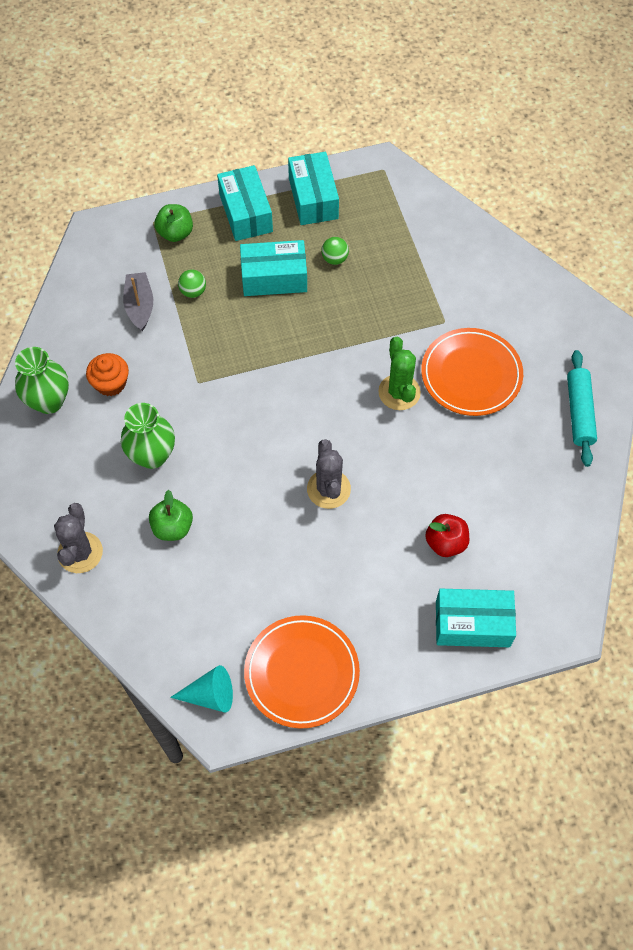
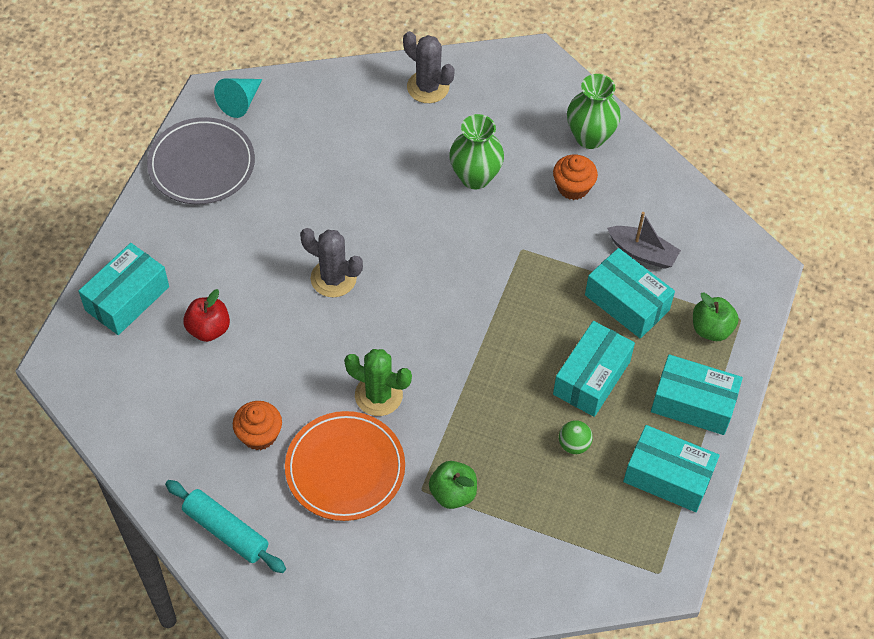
camera: 125 degrees right, 5 degrees down
green apple [149,490,193,541] -> green apple moved to [429,461,477,509]
green ball [178,269,206,298] -> turquoise box [585,248,675,339]
orange plate [244,615,360,729] -> grey plate [147,117,255,204]
none -> orange cupcake [233,401,282,450]

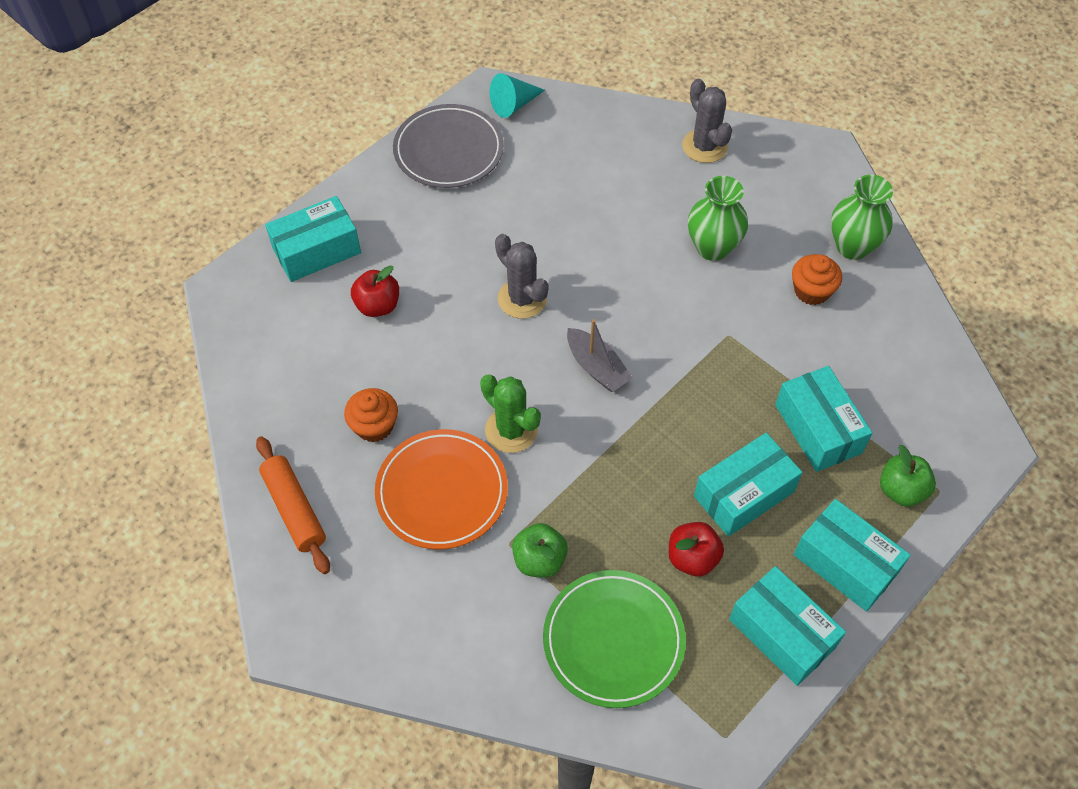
camera: 25 degrees right, 0 degrees up
turquoise rolling pin [165,480,286,573] -> orange rolling pin [256,436,330,574]
green ball [559,420,593,454] -> red apple [669,522,724,576]
grey boat [607,212,681,269] -> grey boat moved to [567,319,633,392]
none -> green plate [543,570,686,708]

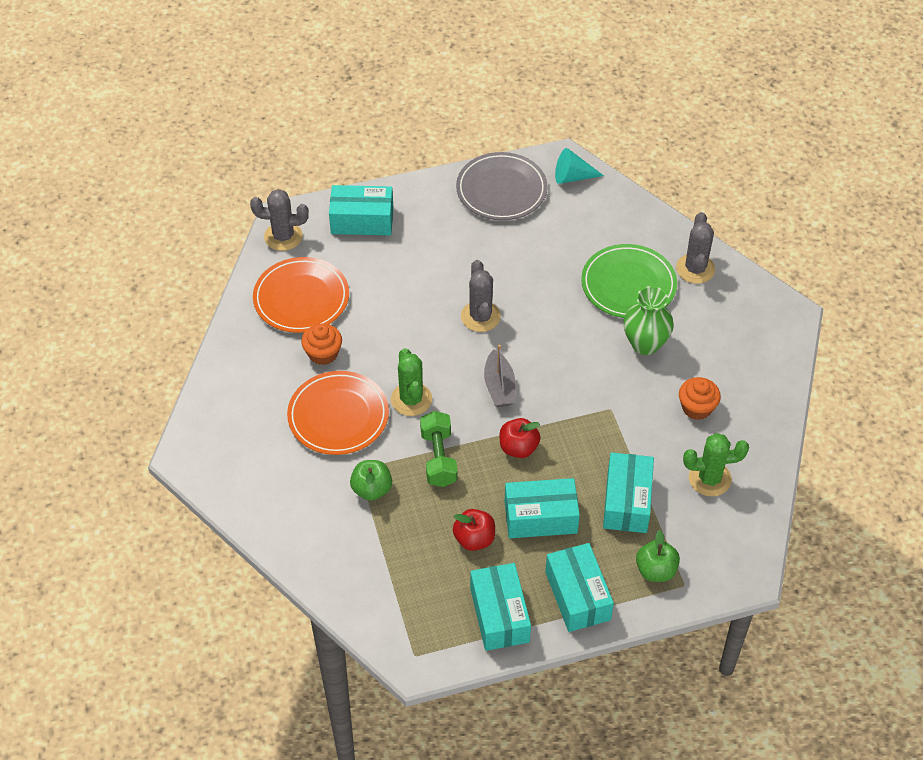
camera: 30 degrees right, 5 degrees down
orange rolling pin [256,436,330,574] -> none
red apple [351,266,399,317] -> red apple moved to [499,418,541,458]
green plate [543,570,686,708] -> green plate moved to [581,244,677,318]
green vase [831,175,893,260] -> none
none -> grey cactus [250,189,309,251]
none -> orange plate [253,257,349,333]
none -> green dumbbell [420,411,458,487]
none -> green cactus [683,433,749,496]

